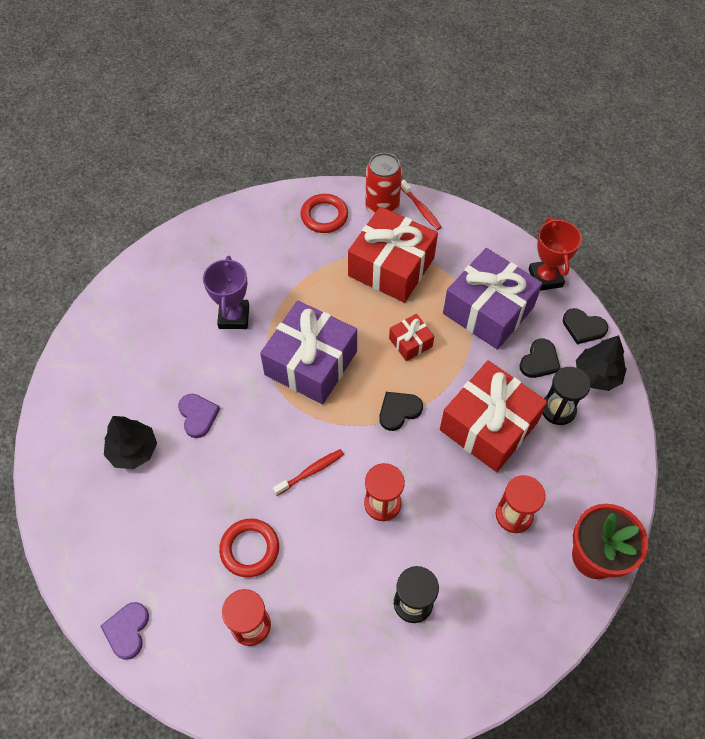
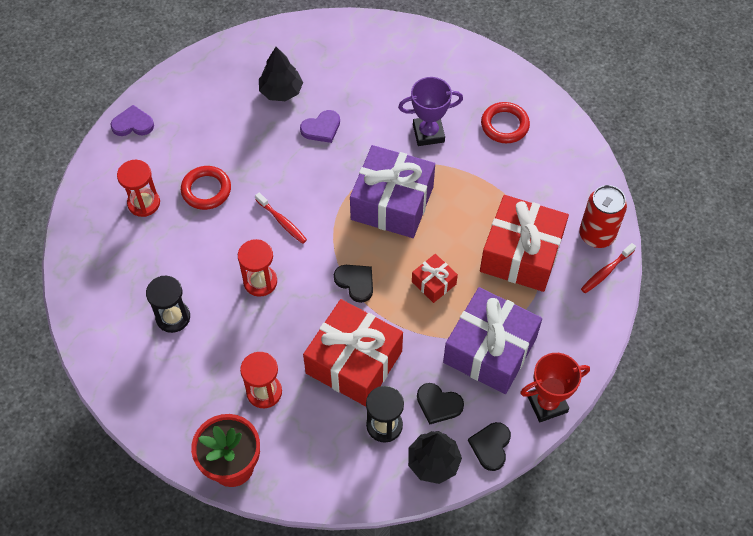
camera: 80 degrees right, 0 degrees up
red ring [300,194,348,233] -> red ring moved to [481,102,530,143]

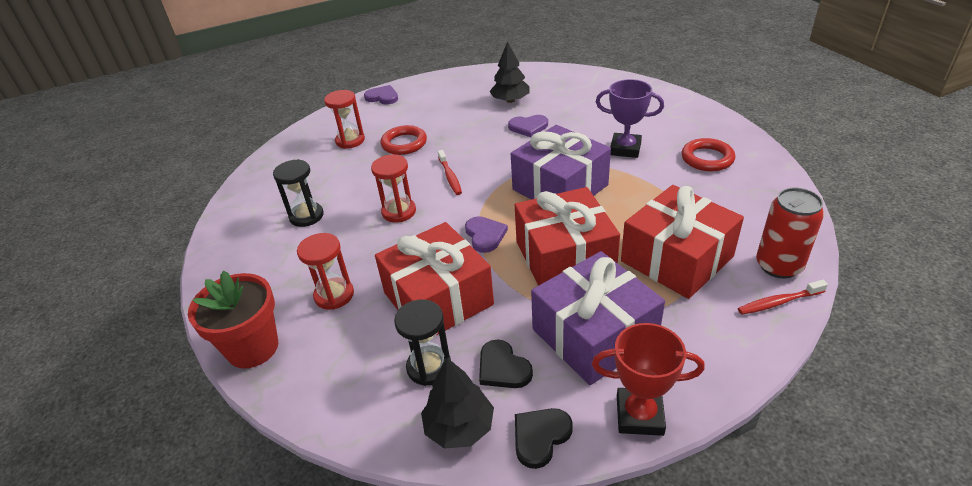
camera: 30 degrees right, 20 degrees down
black heart [334,265,373,303] -> purple heart [465,216,508,253]
red gift [412,254,458,303] -> red gift [515,187,620,286], size x2.13

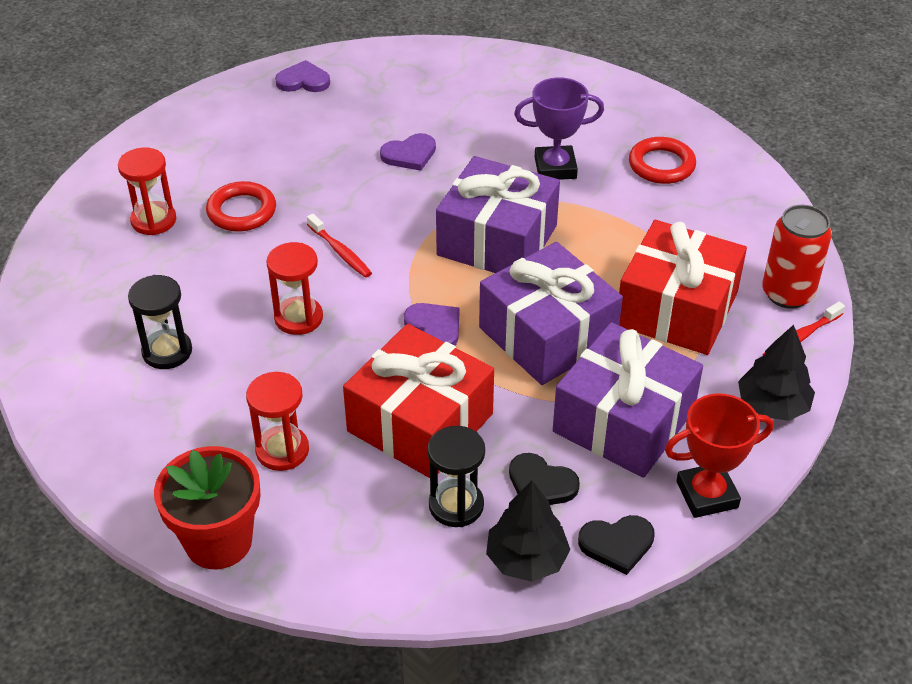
camera: 25 degrees left, 5 degrees up
purple heart [364,85,398,105] -> purple heart moved to [275,60,330,92]
black tree [489,41,530,103] -> black tree moved to [738,325,815,421]
red gift [515,187,620,286] -> purple gift [479,242,623,385]
black heart [515,408,573,469] -> black heart turned 120 degrees counterclockwise [578,515,655,575]

